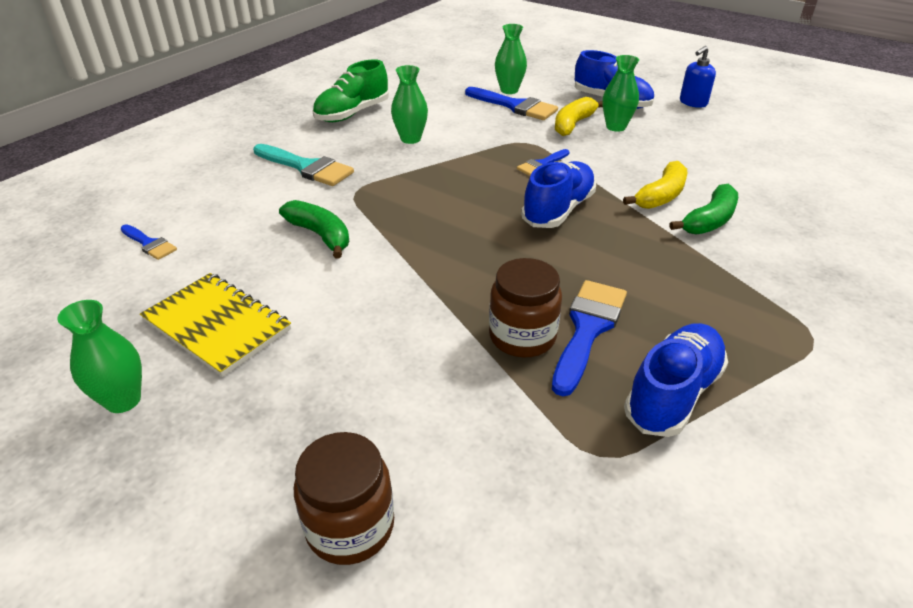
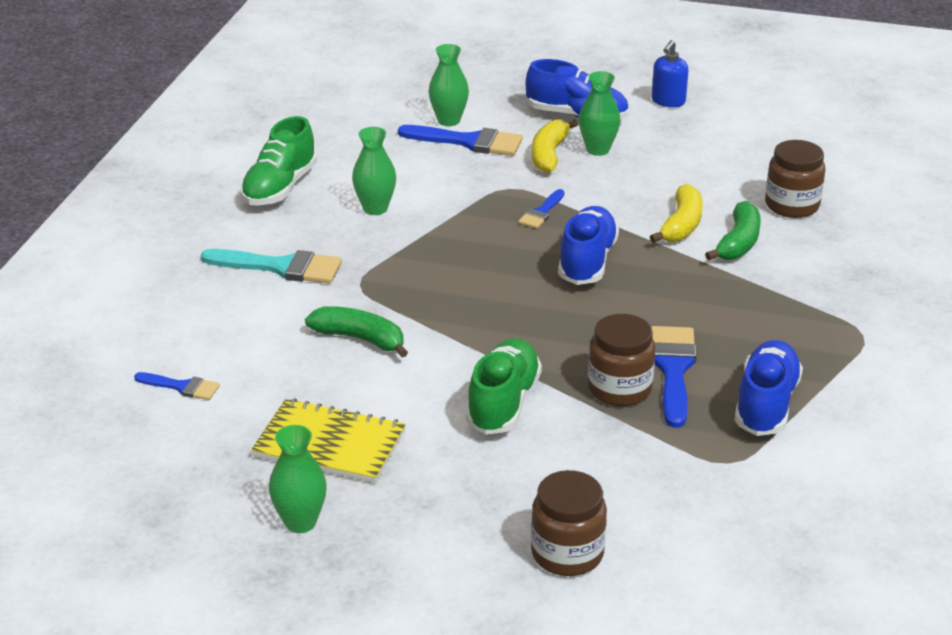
camera: 20 degrees left, 5 degrees down
none -> green shoe [466,338,542,435]
none -> brown jar [765,140,825,218]

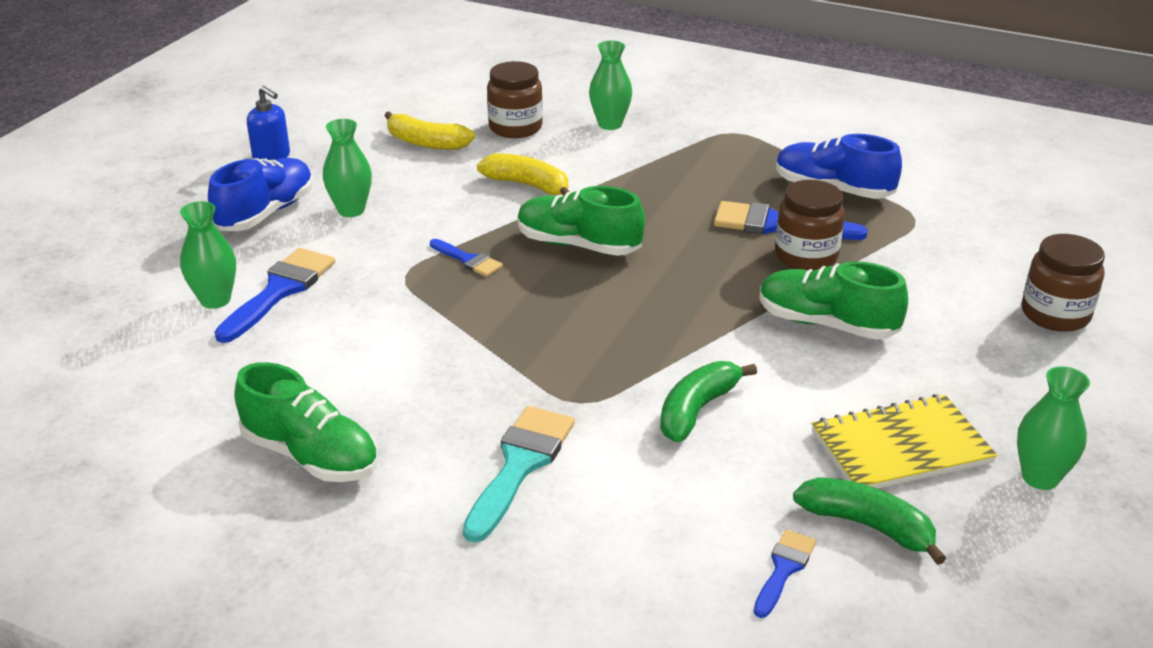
camera: 80 degrees left, 0 degrees up
yellow notebook [251,399,406,483] -> yellow notebook turned 45 degrees clockwise [812,394,997,489]
green vase [352,127,396,215] -> green vase moved to [589,40,632,130]
yellow banana [532,119,578,173] -> yellow banana moved to [384,111,475,150]
blue shoe [558,206,619,285] -> green shoe [517,186,645,256]
green banana [705,201,761,260] -> green banana moved to [793,477,946,565]

